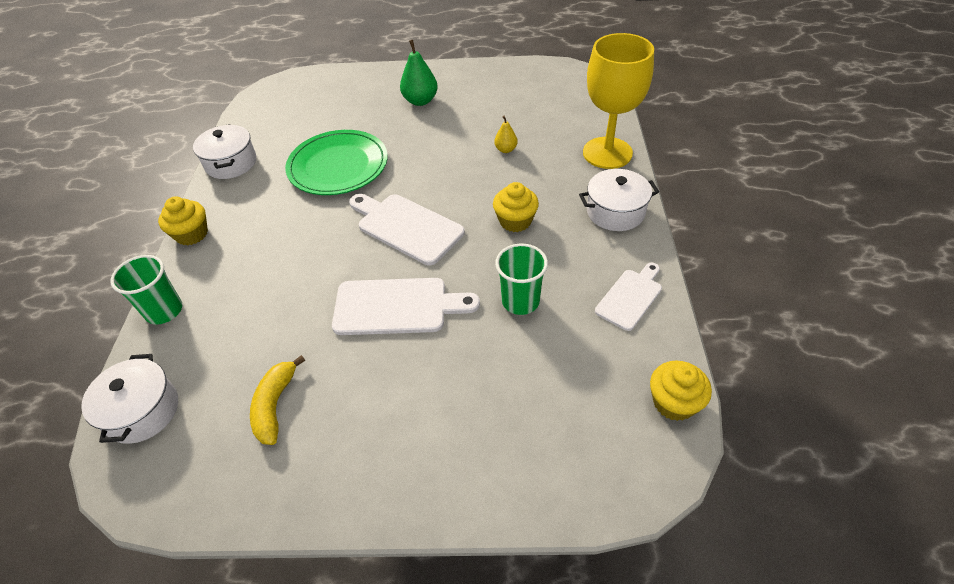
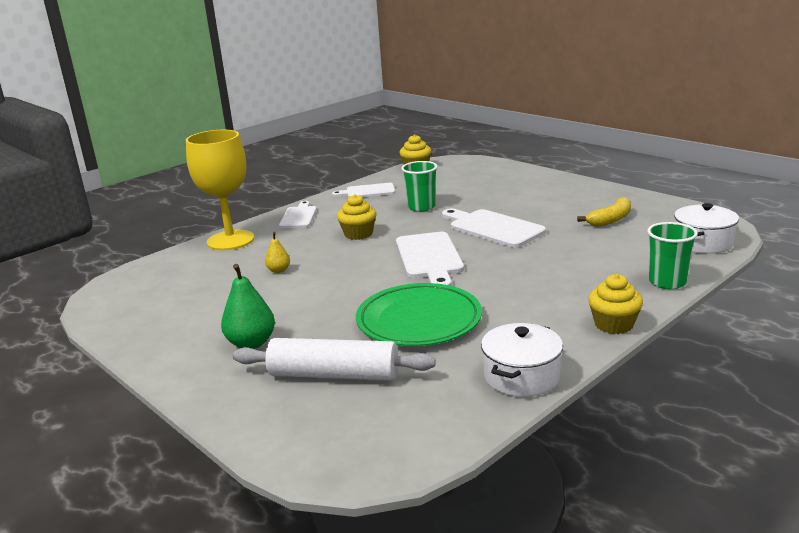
camera: 135 degrees left, 25 degrees down
white pot [579,169,659,231] -> white cutting board [279,201,317,228]
none -> white rolling pin [233,338,435,381]

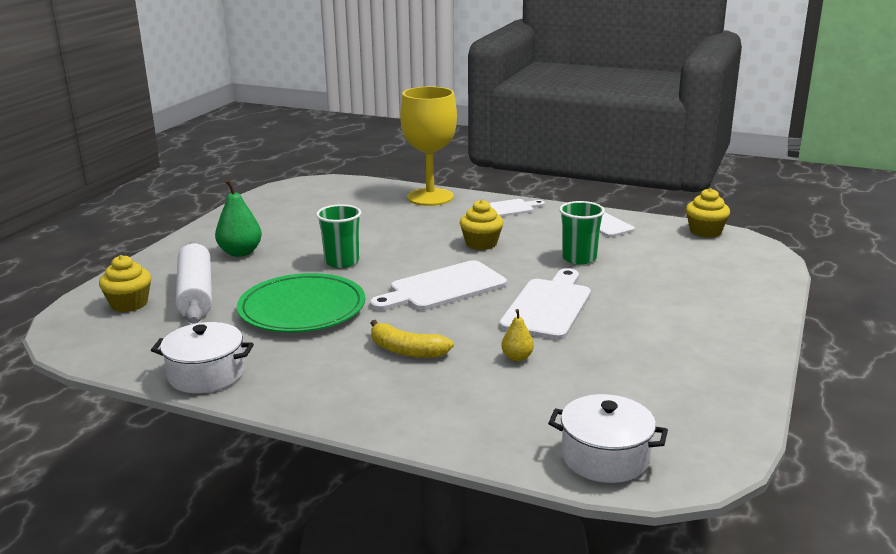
camera: 65 degrees right, 0 degrees up
yellow pear [265,232,290,273] -> yellow pear moved to [501,309,534,361]
yellow banana [577,197,631,227] -> yellow banana moved to [370,320,454,358]
yellow cupcake [588,274,643,334] -> yellow cupcake moved to [99,255,151,312]
green cup [647,222,698,289] -> green cup moved to [316,204,361,268]

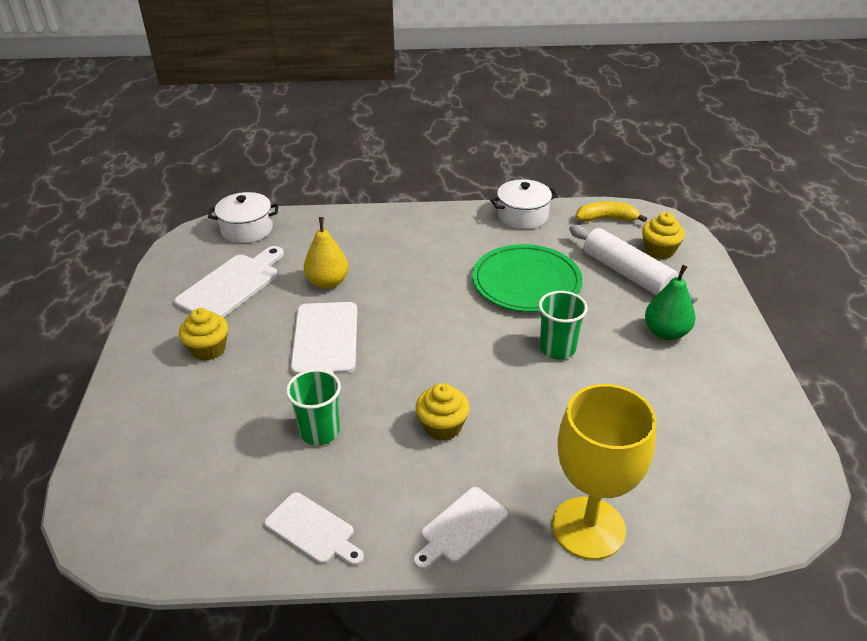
camera: 155 degrees right, 15 degrees up
white cutting board [370,260,507,311] -> white cutting board moved to [174,246,284,318]
yellow banana [370,320,454,358] -> yellow banana moved to [576,201,647,222]
yellow pear [501,309,534,361] -> yellow pear [304,217,349,289], size x1.76
yellow cupcake [686,188,730,238] -> yellow cupcake moved to [179,308,228,361]

